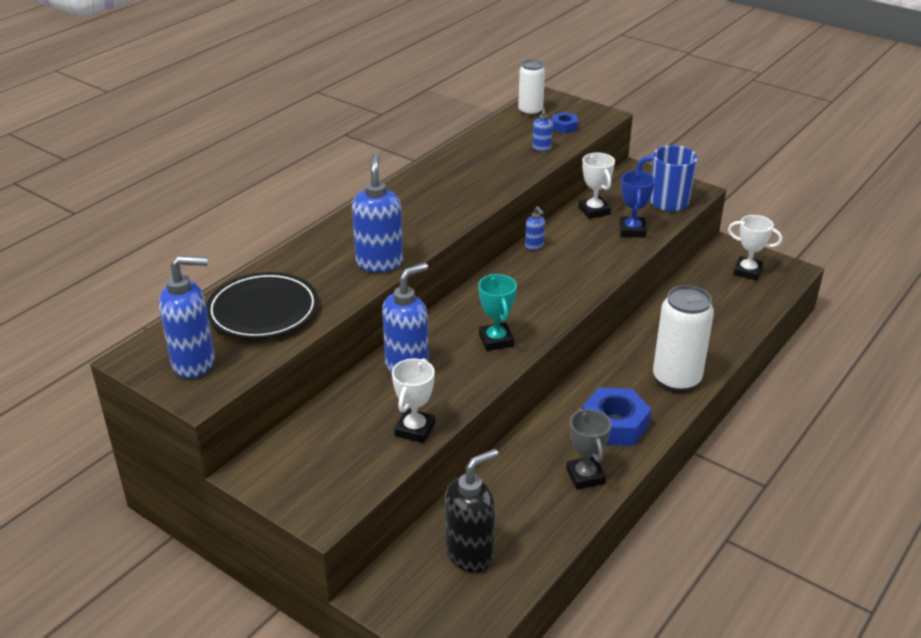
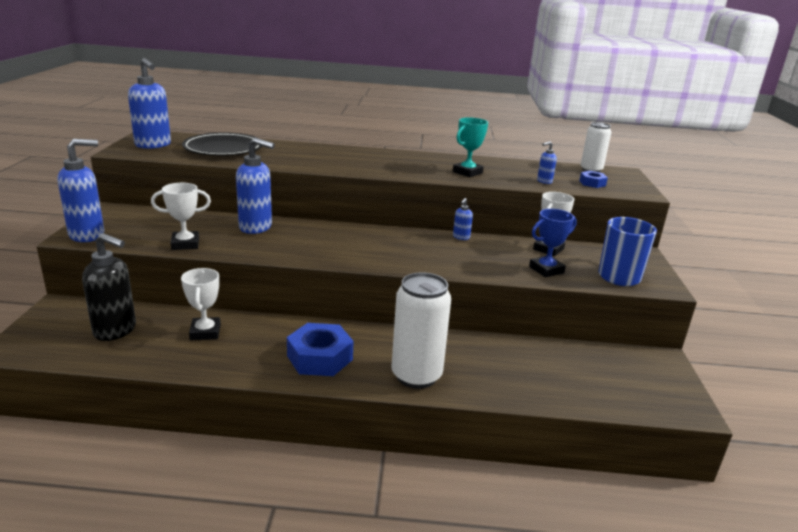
camera: 55 degrees right, 10 degrees down
blue soap dispenser [352,153,403,273] -> blue soap dispenser moved to [57,139,104,242]
turquoise trophy [478,274,517,351] -> turquoise trophy moved to [453,117,488,177]
grey trophy [566,408,611,489] -> none
white trophy [728,215,782,281] -> white trophy moved to [181,268,221,340]

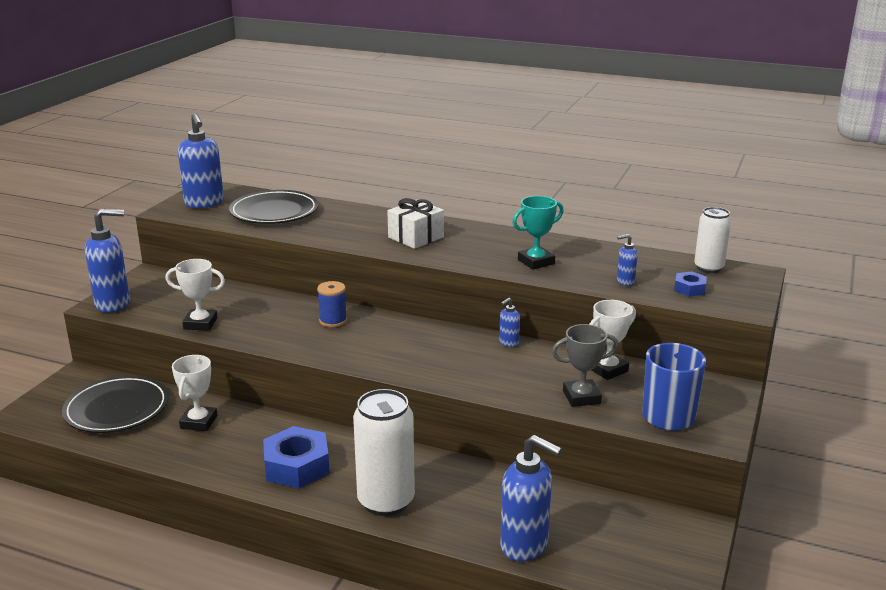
camera: 20 degrees right, 0 degrees up
black soap dispenser [82,233,136,341] -> black plate [62,376,169,433]
blue soap dispenser [236,137,275,234] -> blue soap dispenser moved to [500,435,562,562]
blue trophy [529,209,577,277] -> grey trophy [552,324,619,407]
none -> blue spool [317,281,347,327]
none -> white gift [387,198,444,249]

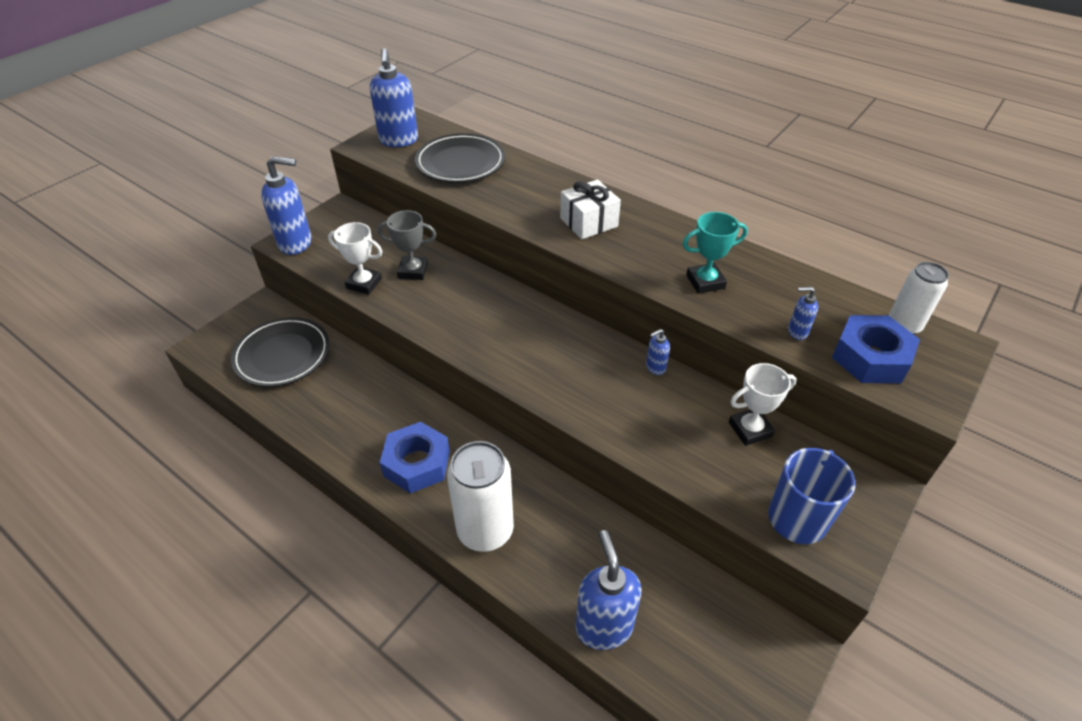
camera: 15 degrees right, 20 degrees up
white trophy [172,355,217,431] -> none
blue spool [317,281,347,327] -> none
blue soap dispenser [500,435,562,562] -> blue soap dispenser turned 150 degrees counterclockwise [575,530,642,650]
grey trophy [552,324,619,407] -> grey trophy moved to [377,210,436,280]
blue nut [674,272,707,297] -> blue nut [832,315,920,383], size x1.96

